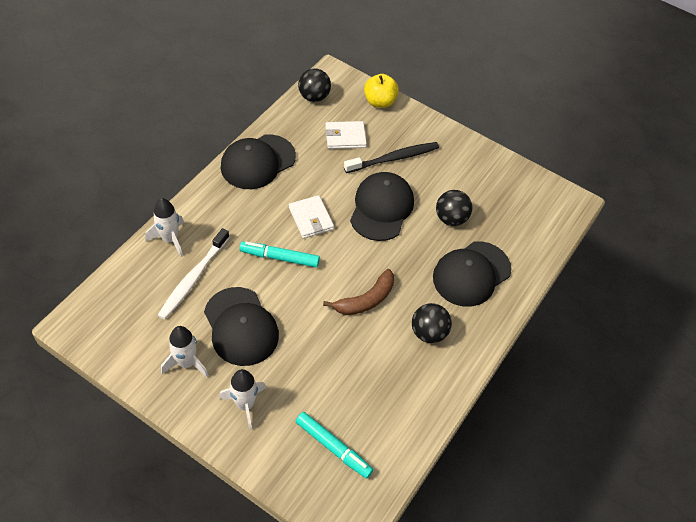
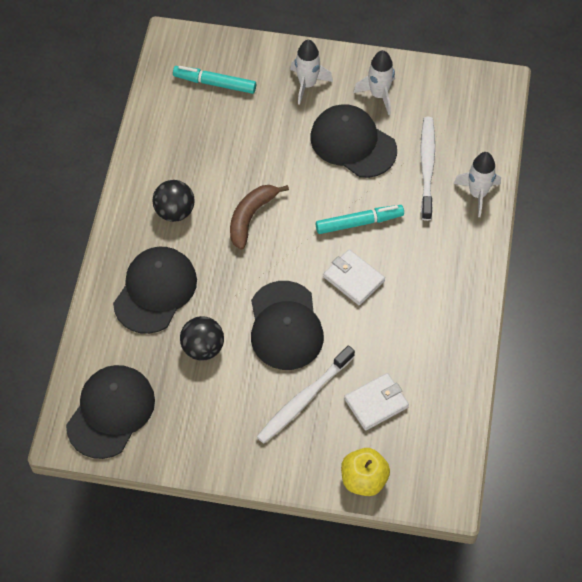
camera: 160 degrees right, 5 degrees up
black cap [221,134,296,189] -> black cap moved to [66,365,155,459]
black ball [298,68,331,102] -> none
black toothbrush [344,142,439,173] -> white toothbrush [257,345,355,443]

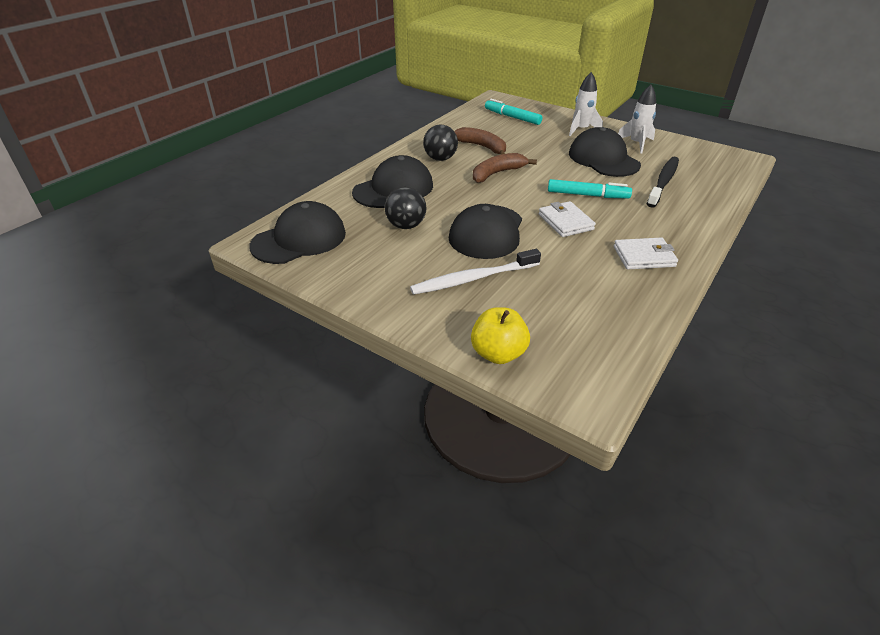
camera: 25 degrees right, 20 degrees down
white wallet [344,373,409,431] -> white wallet moved to [614,237,678,269]
white toothbrush [420,117,435,221] -> black toothbrush [647,157,679,208]
white rocket [454,152,501,217] -> none
none -> brown banana [454,127,506,155]

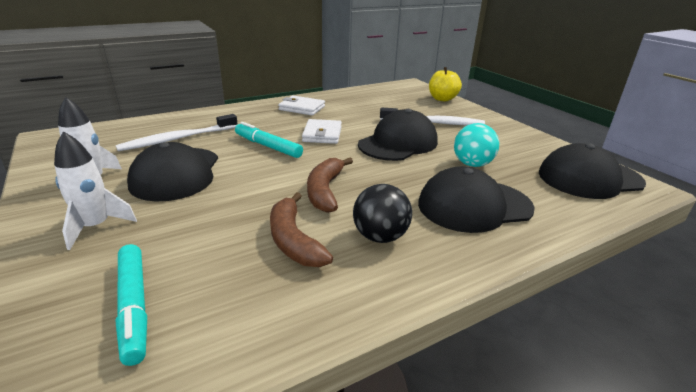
camera: 155 degrees left, 10 degrees down
black ball [385,187,426,229] -> turquoise ball [454,123,499,167]
brown banana [473,153,537,183] -> brown banana turned 105 degrees clockwise [307,158,353,213]
black toothbrush [647,157,679,208] -> white toothbrush [116,114,237,151]

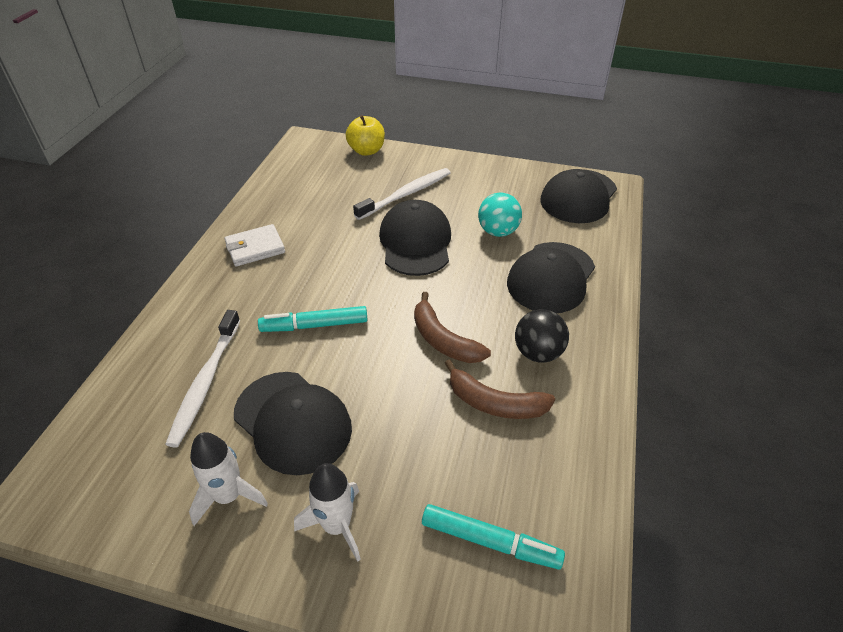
camera: 45 degrees left, 15 degrees up
white wallet [302,119,342,144] -> none

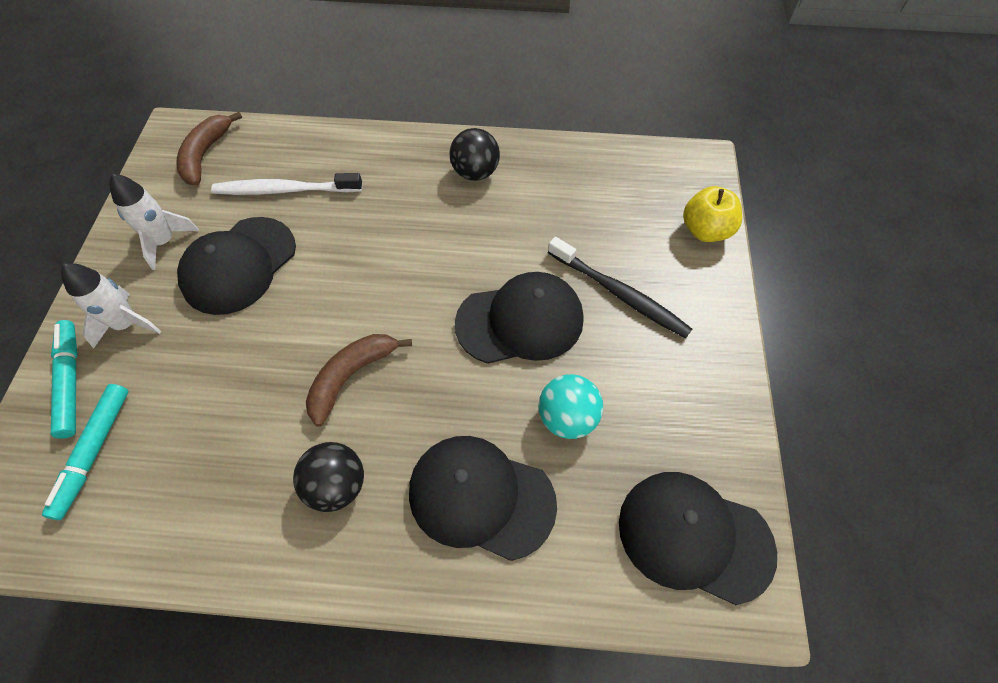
camera: 80 degrees right, 15 degrees up
white wallet [225,224,285,266] -> black ball [449,128,500,181]
turquoise marker [258,306,368,332] -> turquoise marker moved to [51,320,78,439]
white toothbrush [353,168,451,220] -> black toothbrush [548,237,692,338]
brown banana [445,359,555,419] -> brown banana moved to [176,112,242,185]

